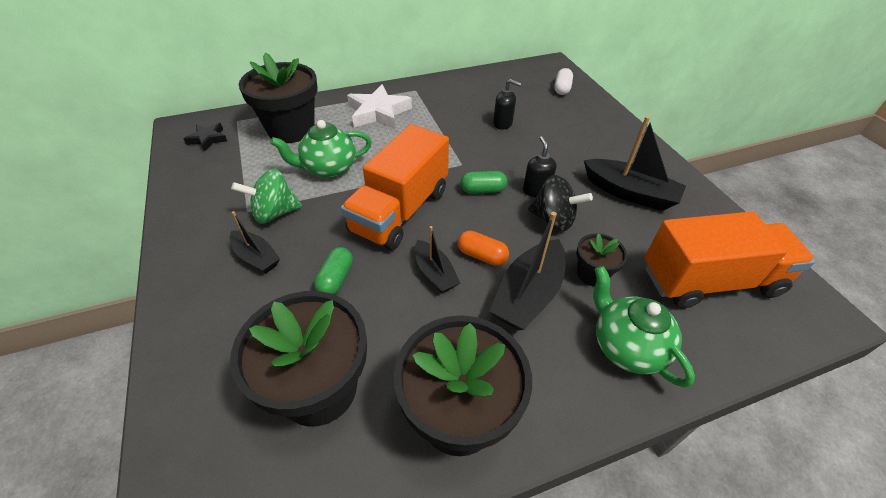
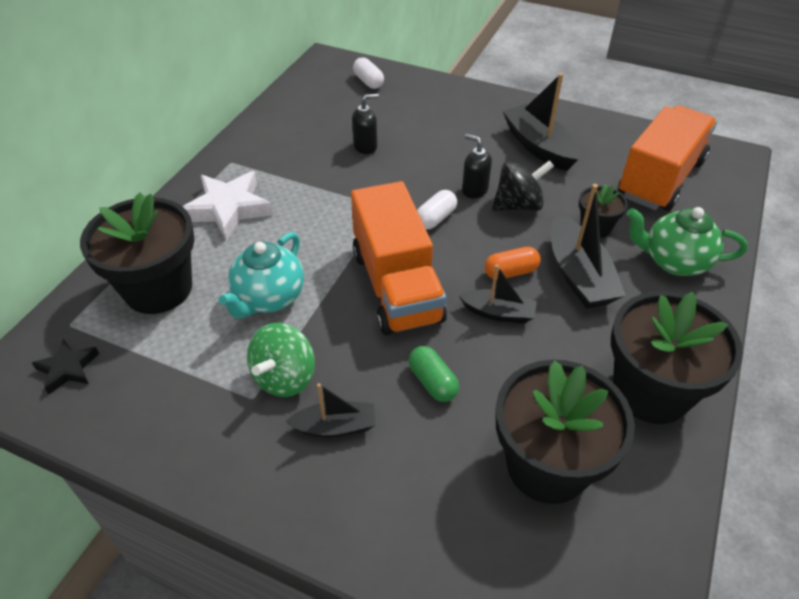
camera: 45 degrees left, 0 degrees up
green teapot [270,120,372,178] -> turquoise teapot [218,232,304,319]
green capsule [461,171,507,194] -> white capsule [417,190,457,230]
black boat [584,116,686,211] -> black boat turned 105 degrees counterclockwise [503,73,579,171]

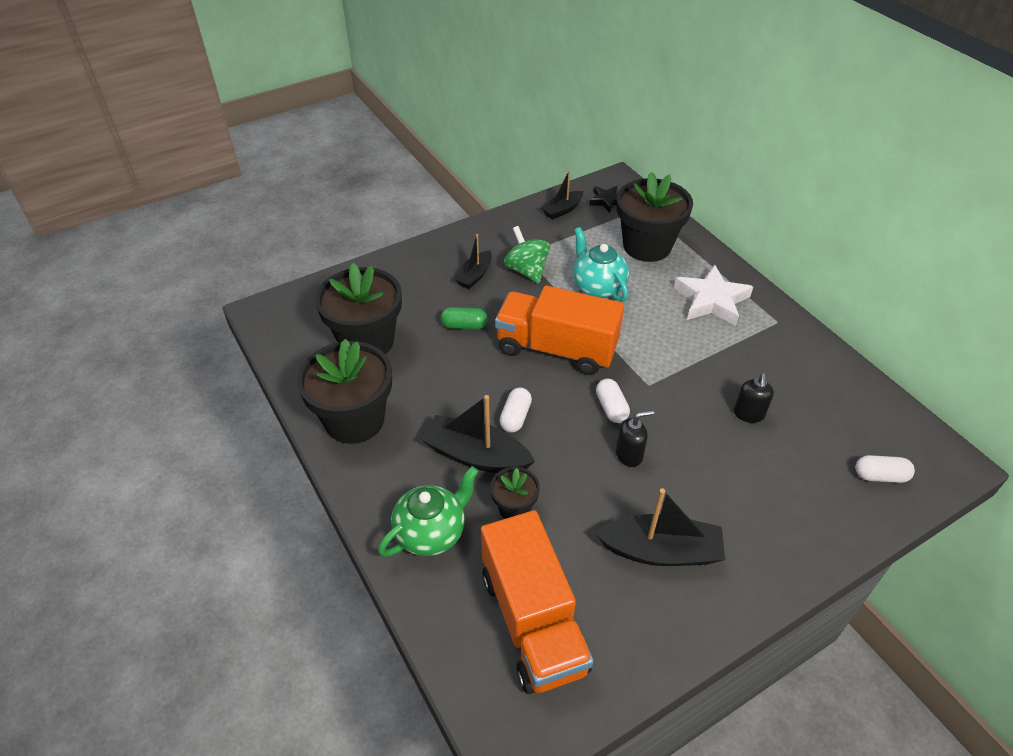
camera: 125 degrees right, 0 degrees up
black boat [459,265,537,324] -> black boat moved to [541,170,583,220]
orange capsule [484,247,541,280] -> white capsule [499,388,532,433]
black spinning top [492,160,554,211] -> none

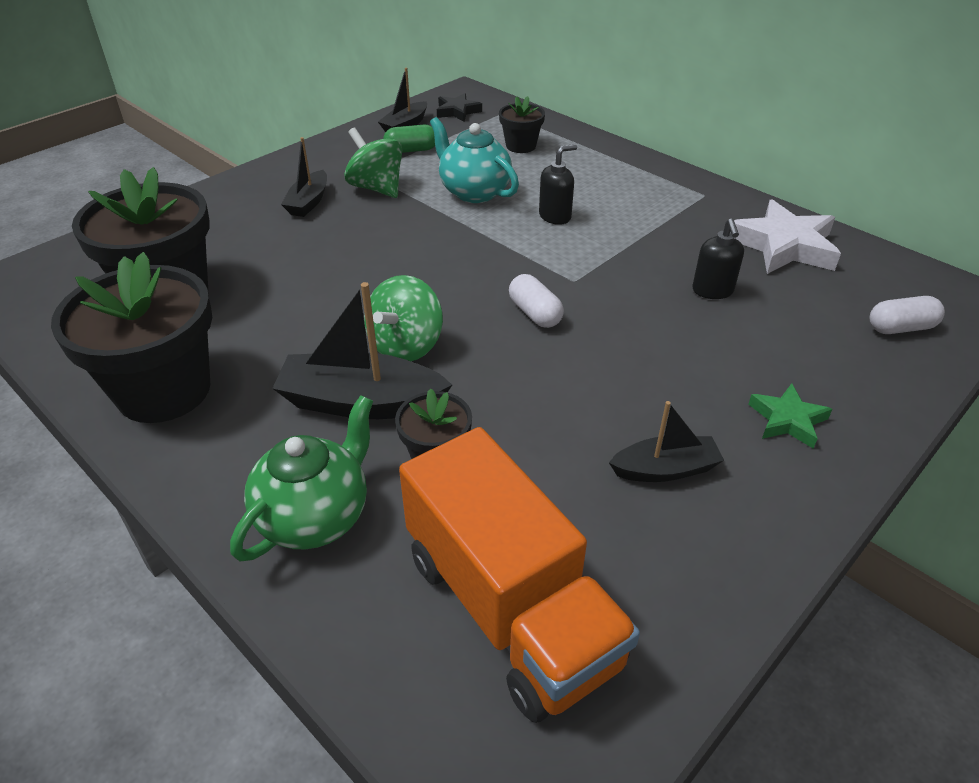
camera: 15 degrees left, 5 degrees down
green capsule [440,307,488,330] -> green capsule moved to [383,125,435,153]
orange truck [495,286,624,375] -> none
white capsule [499,388,532,433] -> green spinning top [364,275,443,361]
black boat [595,488,725,566] -> black boat [609,401,724,482], size x0.60
black soap dispenser [616,410,654,467] -> black soap dispenser moved to [539,144,577,225]
black flower pot [617,172,693,262] -> black flower pot [499,96,545,153], size x0.50
white star [674,265,753,326] -> white star moved to [730,199,841,274]
none -> green star [748,383,832,449]

